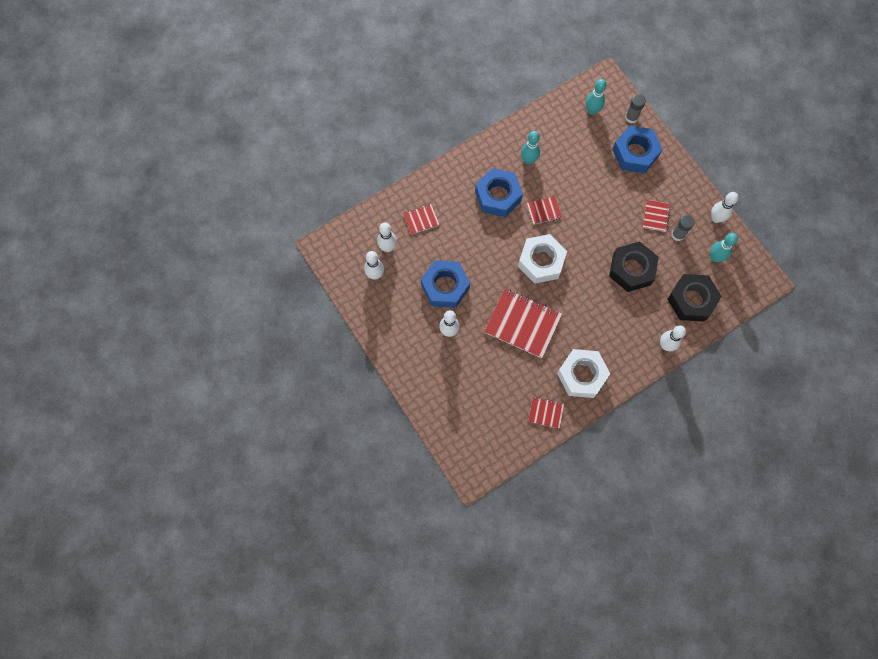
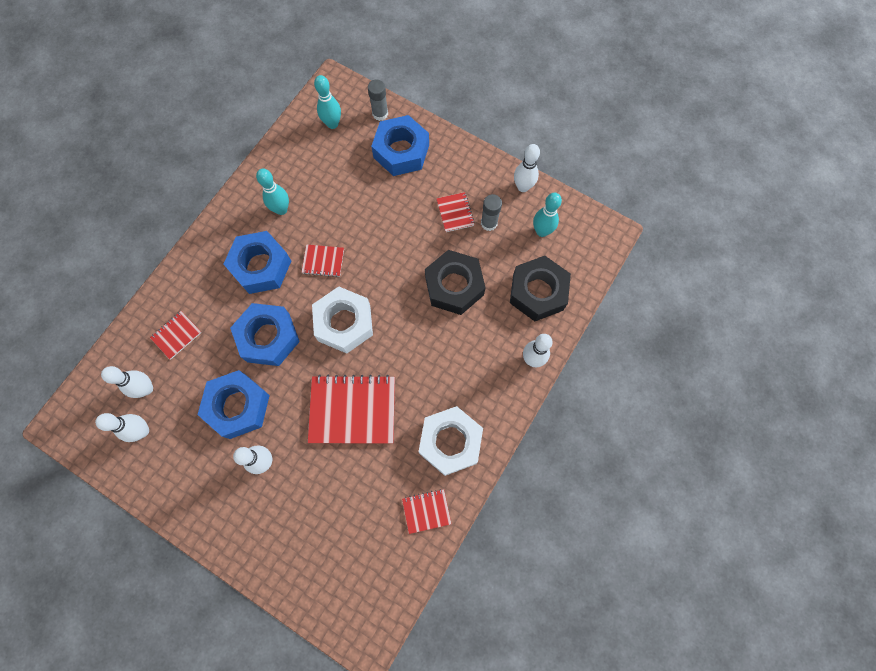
camera: 25 degrees left, 0 degrees up
red notebook [527,196,562,225] -> red notebook turned 45 degrees clockwise [302,244,344,277]
none -> blue nut [230,303,300,366]

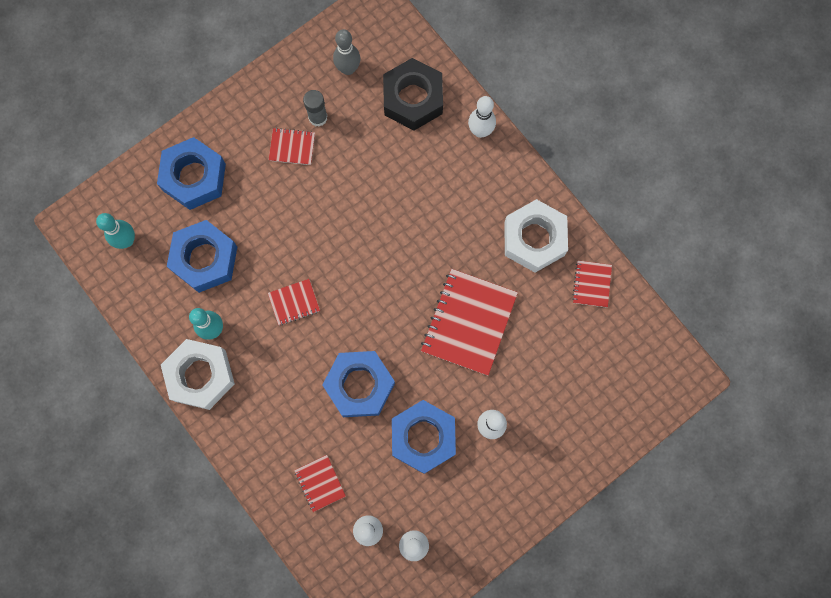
camera: 70 degrees left, 5 degrees up
blue nut [224,231,291,294] -> blue nut moved to [167,220,237,293]
red notebook [302,244,344,277] -> red notebook turned 45 degrees clockwise [268,279,320,325]
white nut [312,287,373,353] -> white nut moved to [161,339,235,410]
grey glue stick [368,80,388,121] -> none
black nut [425,250,486,315] -> none
white bowling pin [514,144,540,192] -> none
turquoise bowling pin [533,193,562,237] -> grey bowling pin [333,29,361,75]

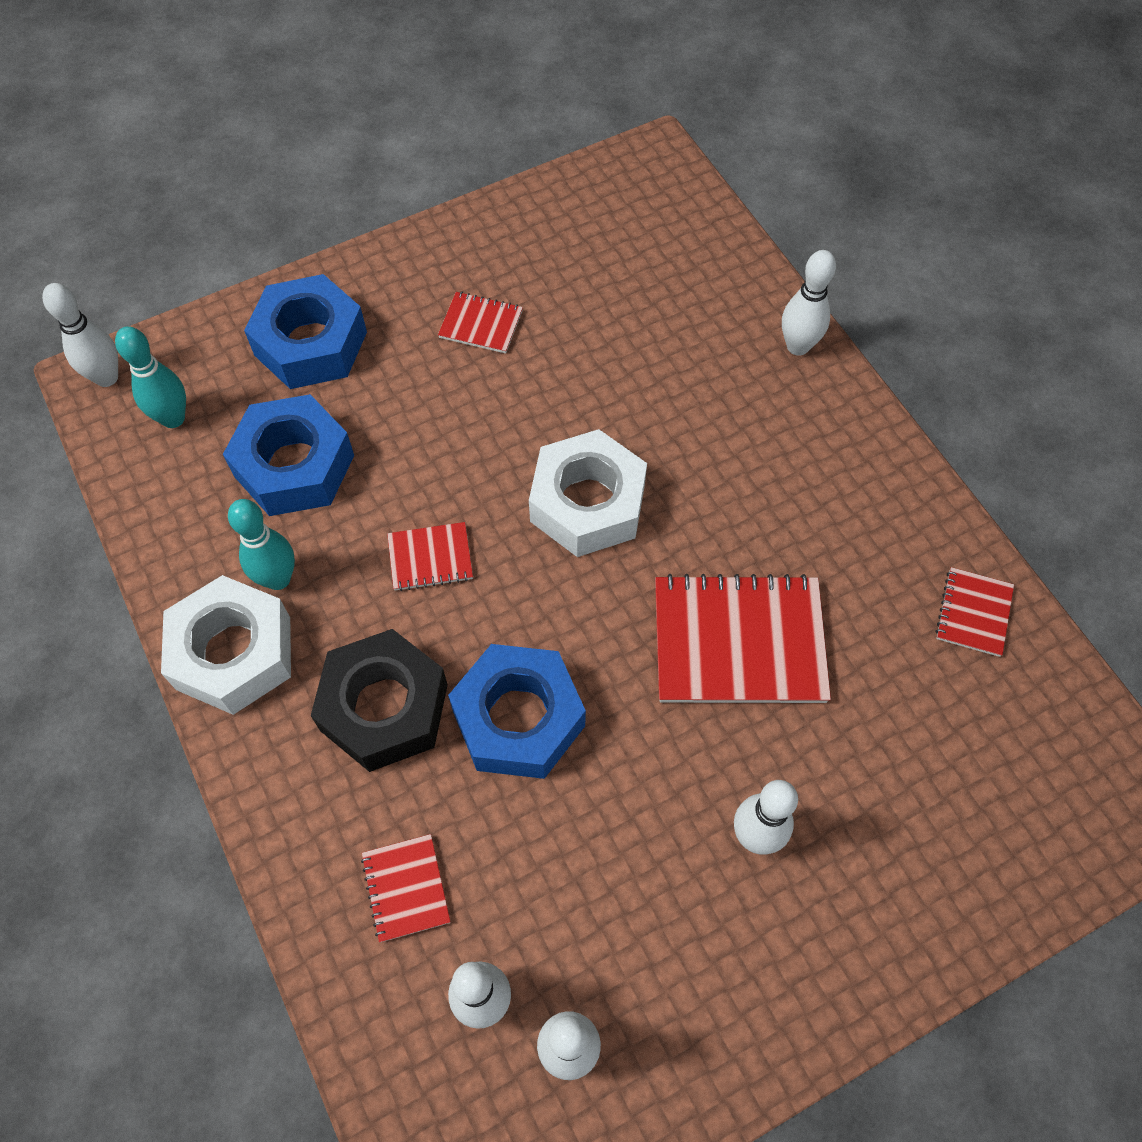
camera: 10 degrees right, 15 degrees down
grey glue stick [303,90,328,127] -> none
grey bowling pin [333,29,361,75] -> none
black nut [383,58,443,130] -> black nut moved to [311,629,448,772]
blue nut [392,400,456,474] -> none
red notebook [421,269,518,376] -> red notebook turned 60 degrees clockwise [655,574,831,703]
white nut [504,199,568,273] -> white nut moved to [529,429,647,557]
none -> white bowling pin [42,283,118,387]

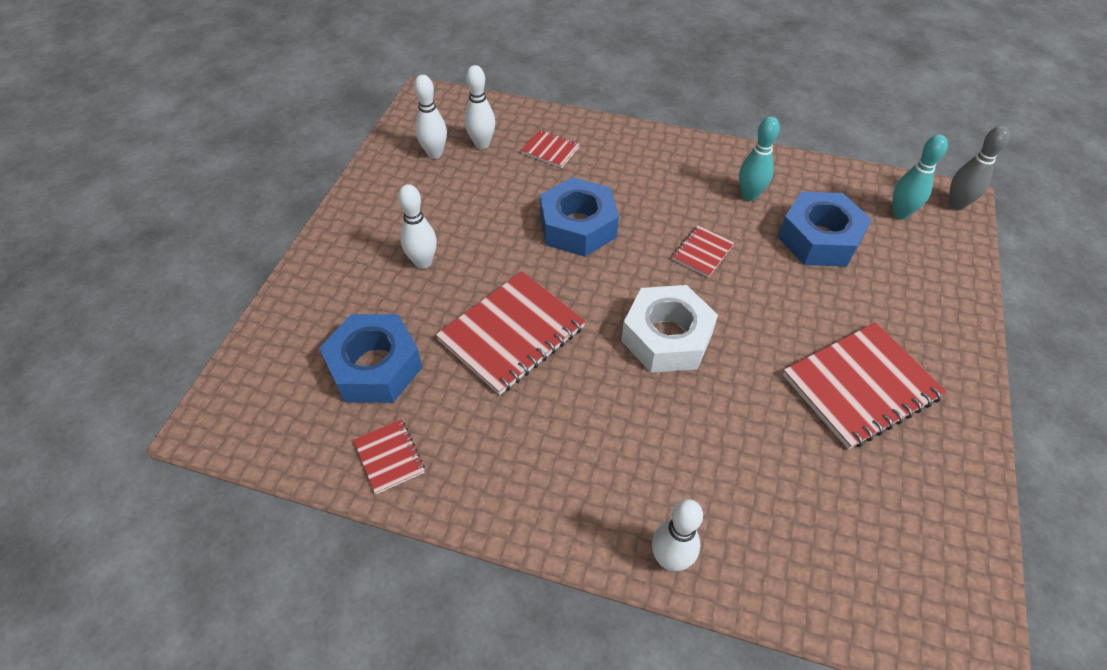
camera: 135 degrees right, 10 degrees down
white bowling pin [42,283,118,387] -> grey bowling pin [949,126,1010,210]
white nut [161,575,291,715] -> none
blue nut [244,274,367,389] -> blue nut moved to [320,314,423,403]
black nut [311,629,448,772] -> none
red notebook [438,292,523,354] -> red notebook [783,322,947,449], size x2.03

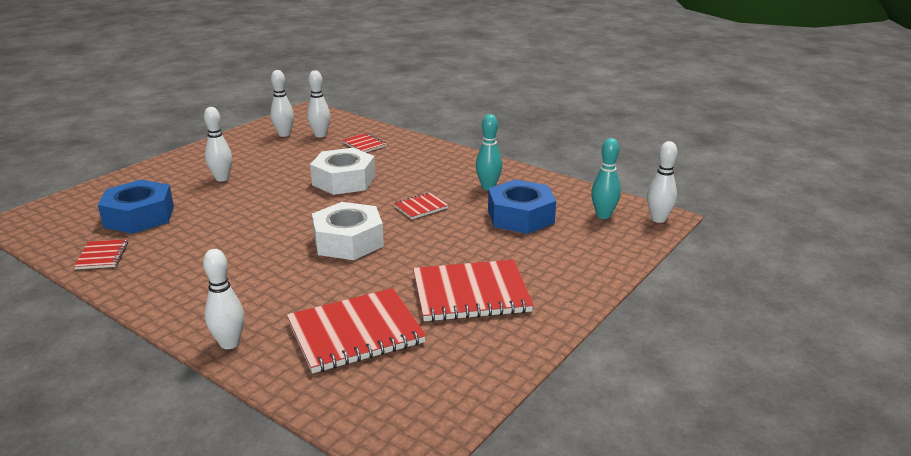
camera: 20 degrees right, 25 degrees down
red notebook [436,271,586,395] -> red notebook moved to [287,288,426,373]
blue nut [540,177,619,257] -> white nut [310,148,376,195]
grey bowling pin [949,126,1010,210] -> white bowling pin [647,141,678,223]

